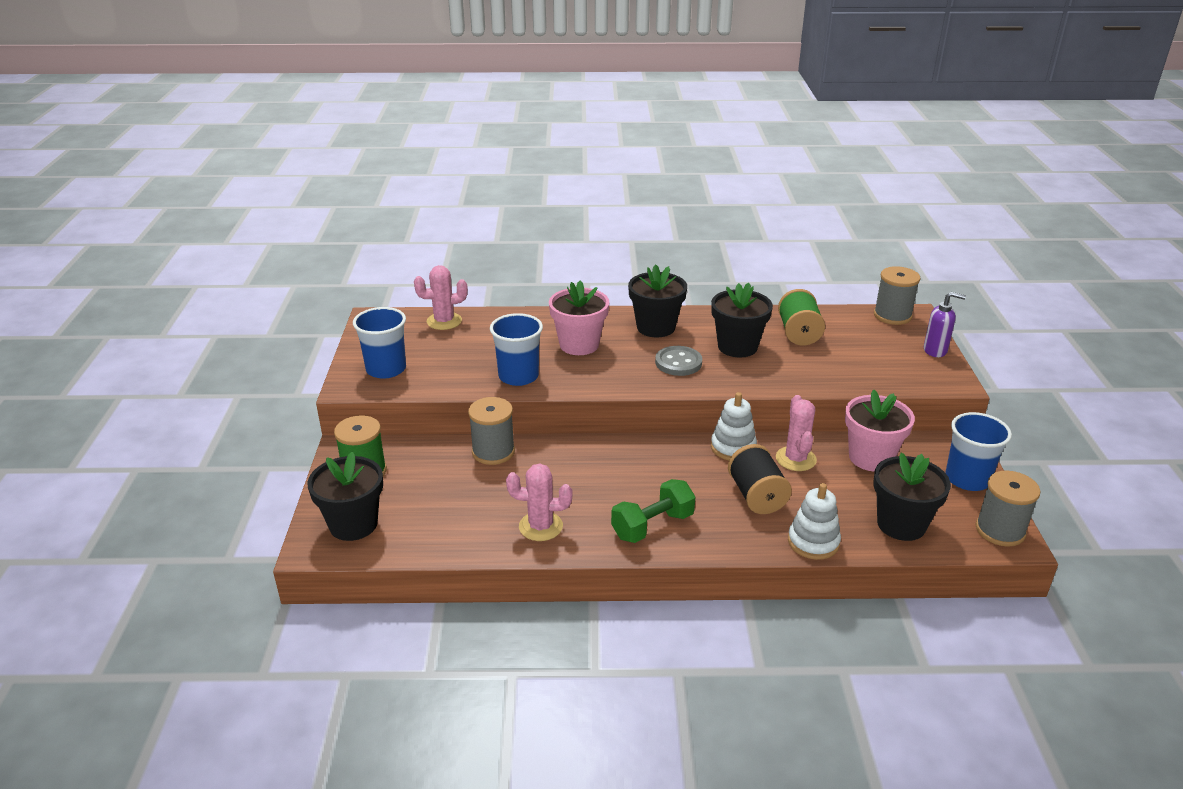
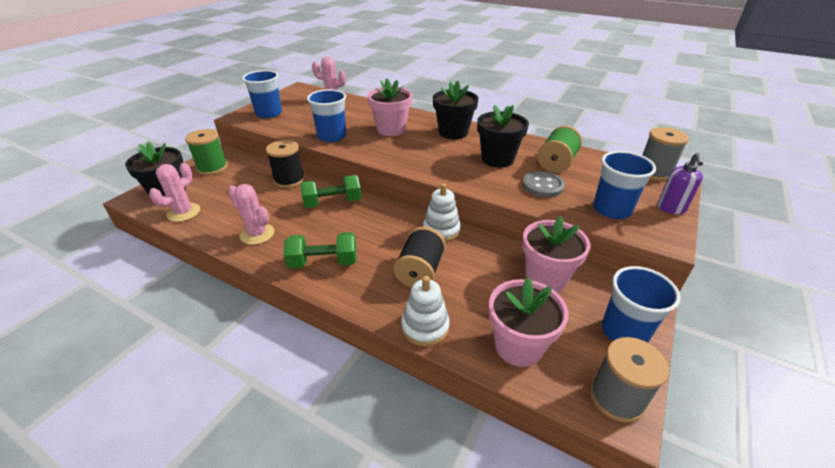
camera: 30 degrees right, 5 degrees up
grey spool [468,397,515,465] -> black spool [266,140,305,188]
grey button [655,346,702,376] -> grey button moved to [522,171,565,198]
pink cactus [776,395,817,471] -> pink cactus moved to [149,163,200,222]
black flower pot [873,453,951,541] -> pink flower pot [489,278,569,367]
purple soap dispenser [924,292,966,357] -> purple soap dispenser turned 60 degrees clockwise [657,153,703,214]
none -> green dumbbell [300,175,361,208]
none -> blue cup [593,151,656,219]

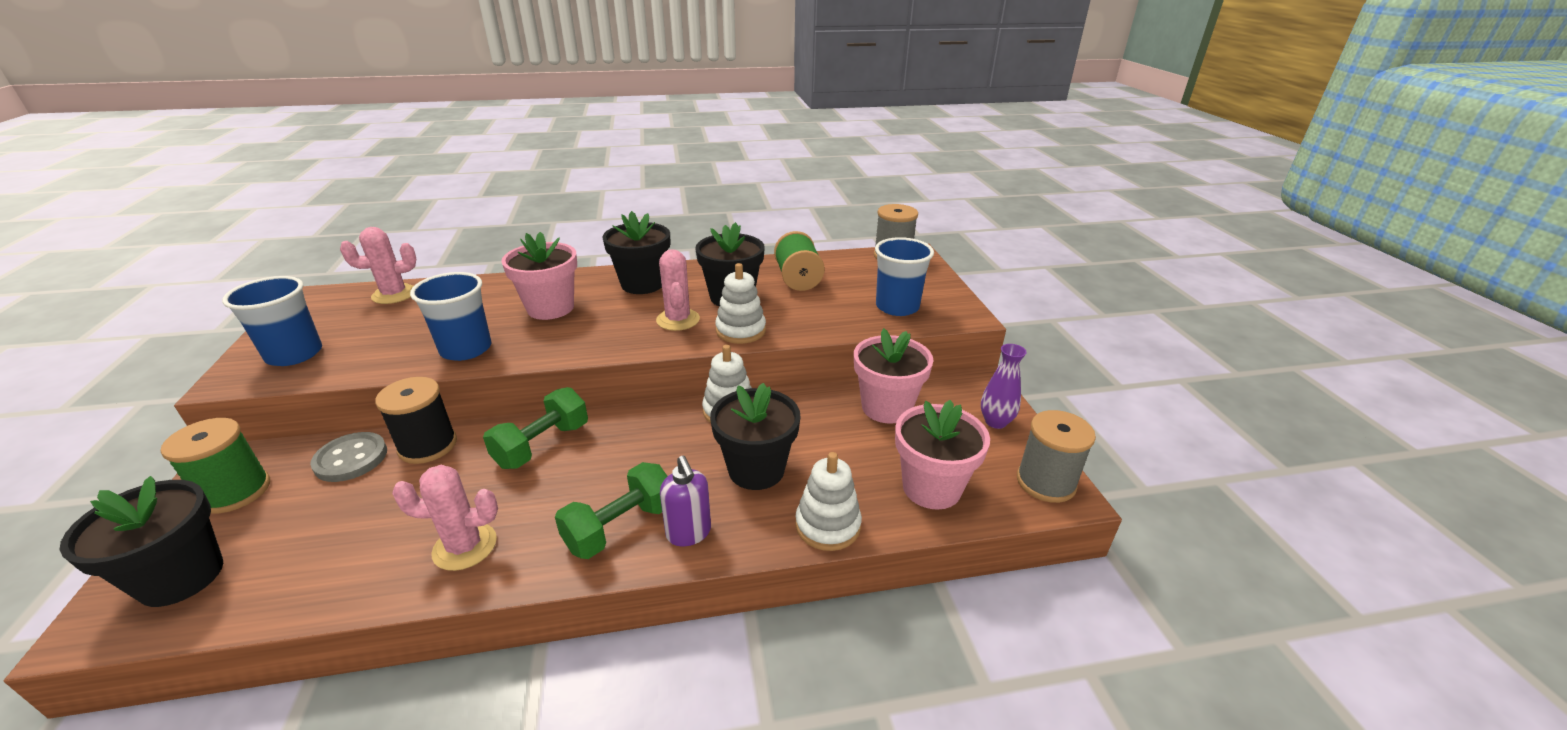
camera: 40 degrees left, 5 degrees down
pink cactus [149,163,200,222] -> pink cactus moved to [656,249,700,331]
black spool [394,227,446,288] -> black flower pot [710,383,800,490]
grey button [522,171,565,198] -> grey button moved to [310,432,387,482]
blue cup [602,266,681,343] -> purple vase [981,344,1027,429]
purple soap dispenser [657,153,703,214] -> purple soap dispenser moved to [660,456,711,546]
none -> white stacking toy [715,263,766,344]

